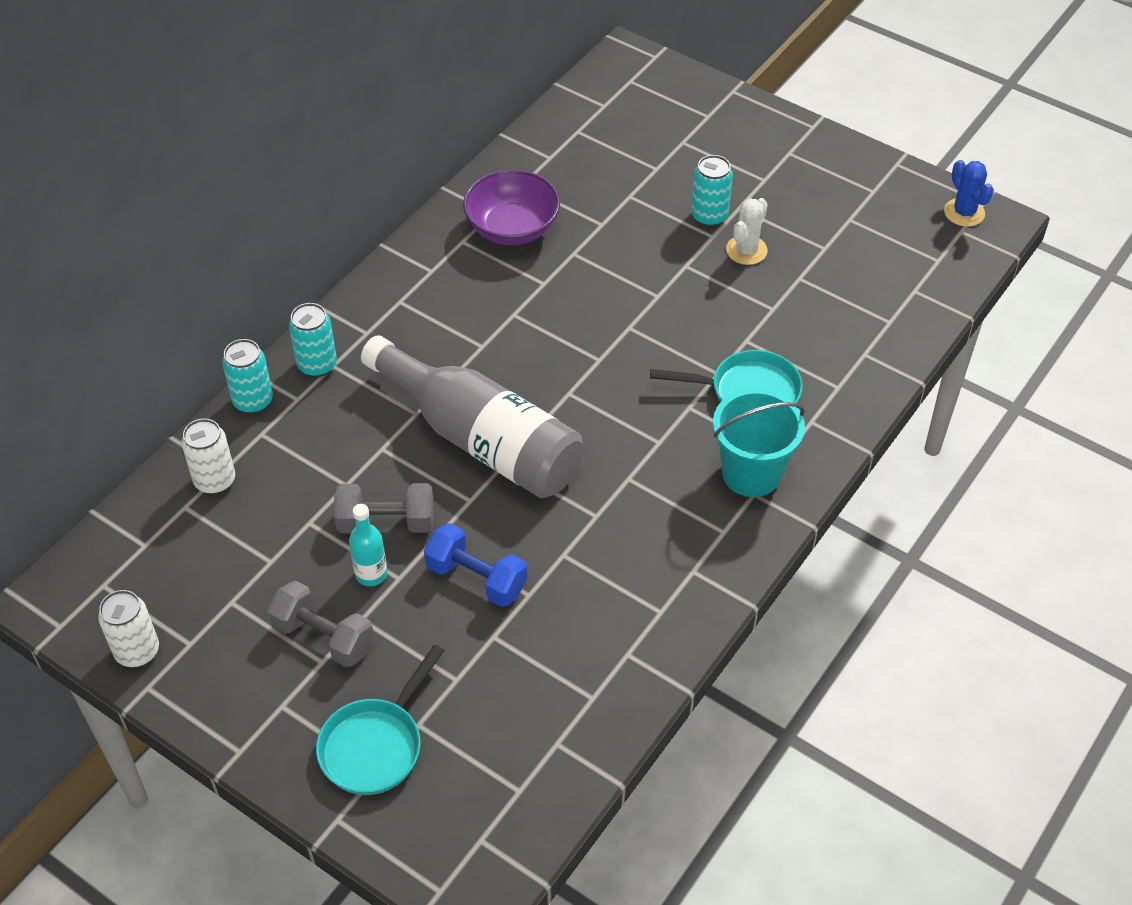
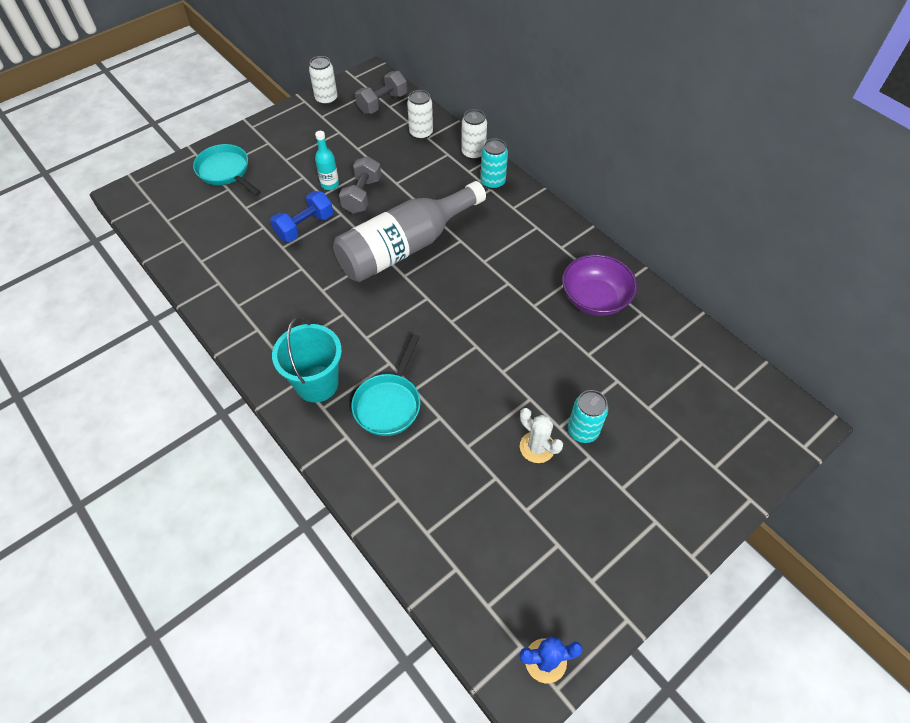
camera: 105 degrees right, 5 degrees up
turquoise can [222,339,273,414] -> white can [461,109,487,160]
grey dumbbell [267,581,374,667] -> grey dumbbell moved to [355,71,407,114]

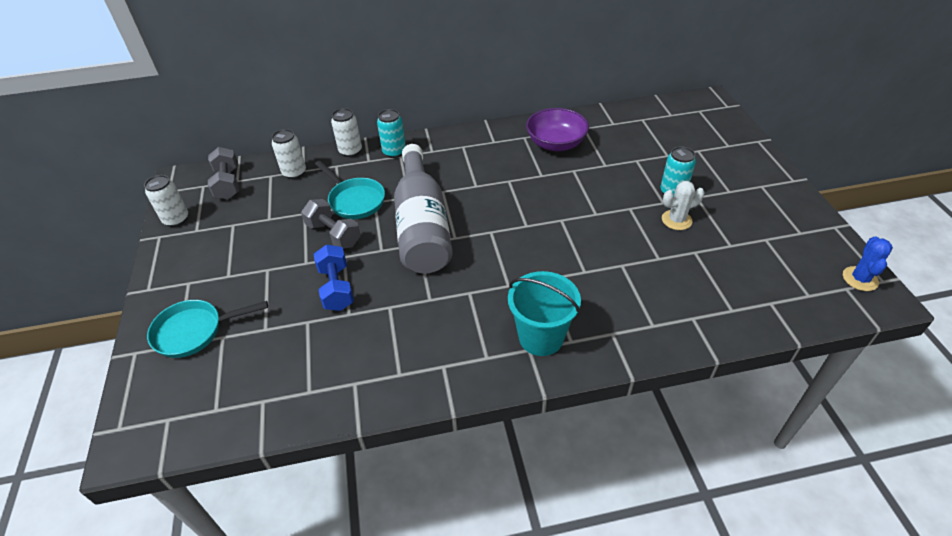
camera: 60 degrees left, 10 degrees down
turquoise bottle [315,131,339,190] -> none
turquoise pan [351,334,421,436] -> turquoise pan moved to [315,161,385,219]

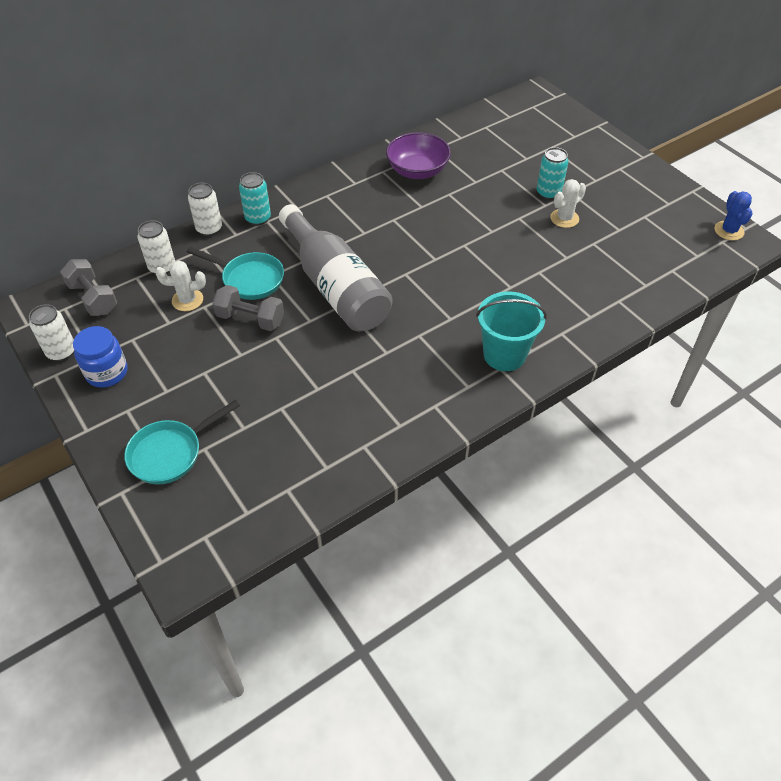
camera: 25 degrees left, 5 degrees up
blue dumbbell [314,244,354,311] -> none
none -> blue jar [73,326,128,388]
none -> white cactus [155,260,206,311]

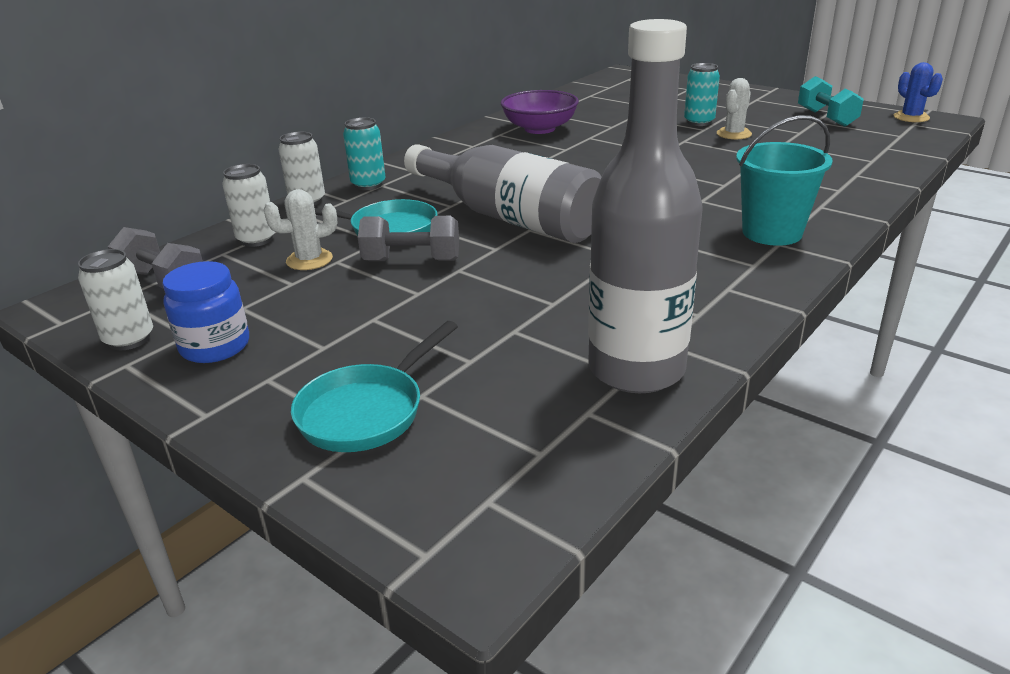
camera: 15 degrees left, 20 degrees down
none -> grey bottle [588,19,703,393]
none -> turquoise dumbbell [798,76,864,127]

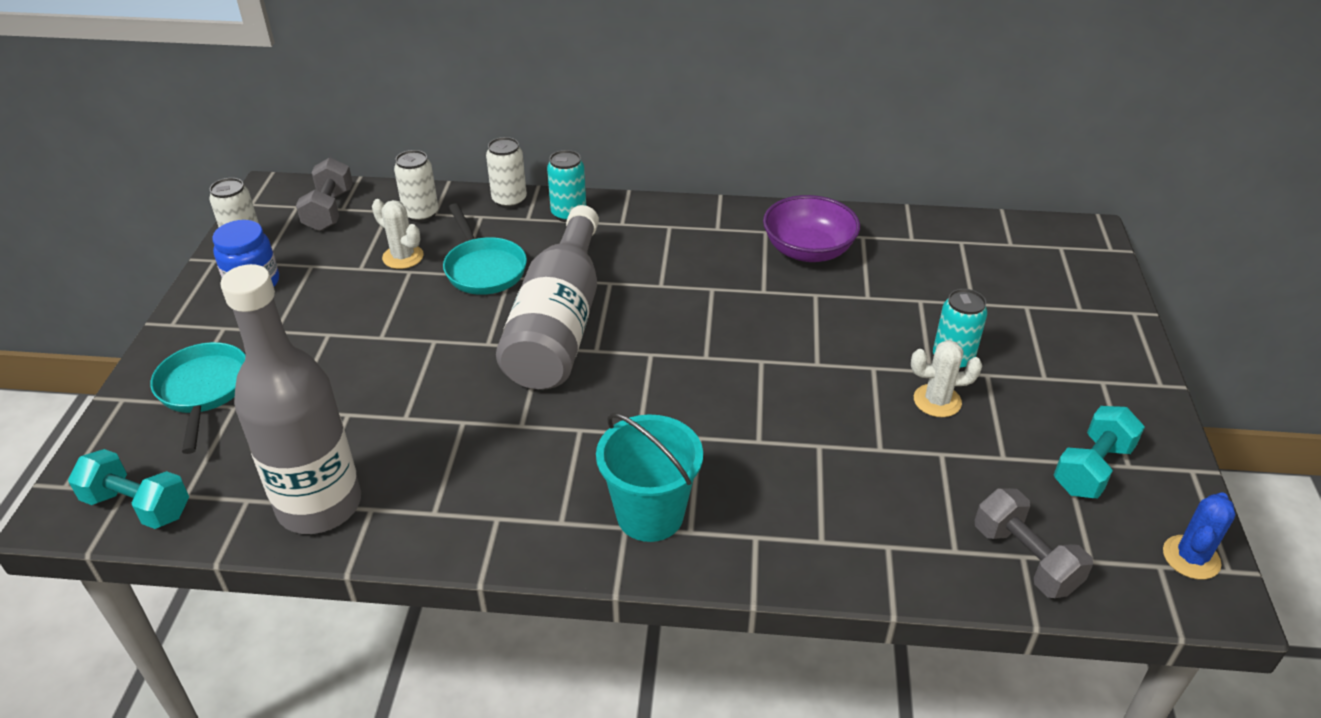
camera: 55 degrees right, 10 degrees up
turquoise pan [291,321,458,452] -> turquoise pan turned 75 degrees clockwise [150,342,245,454]
grey dumbbell [358,216,459,261] -> grey dumbbell moved to [975,488,1093,598]
none -> turquoise dumbbell [68,449,189,529]

